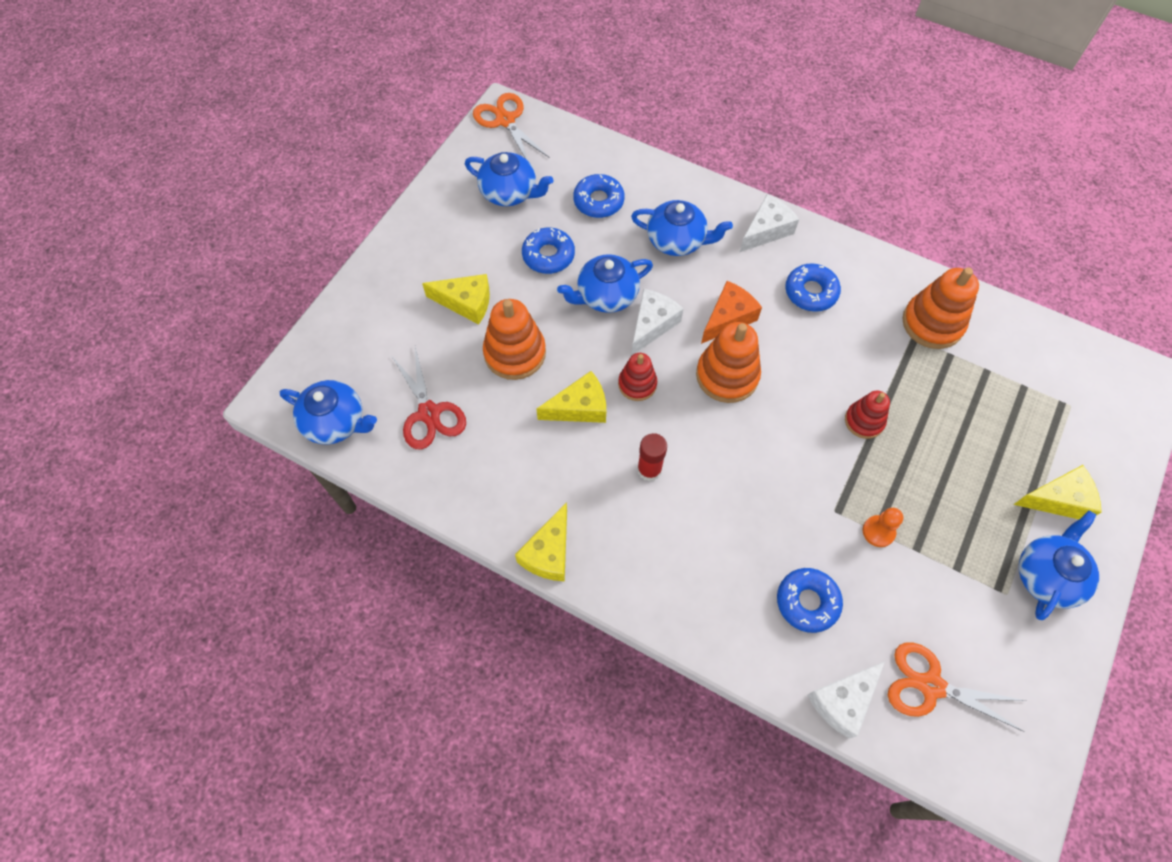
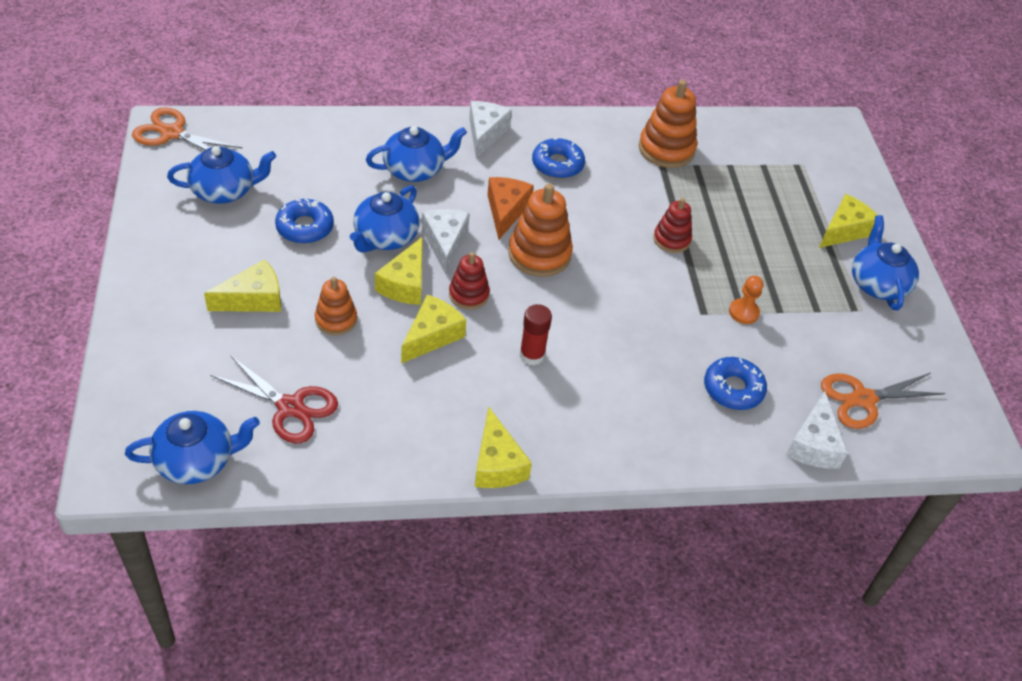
camera: 40 degrees left, 15 degrees down
orange stacking toy [483,299,546,380] -> orange stacking toy [315,277,357,335], size x0.61
blue donut [573,174,625,218] -> none
none -> yellow cheese [375,237,423,305]

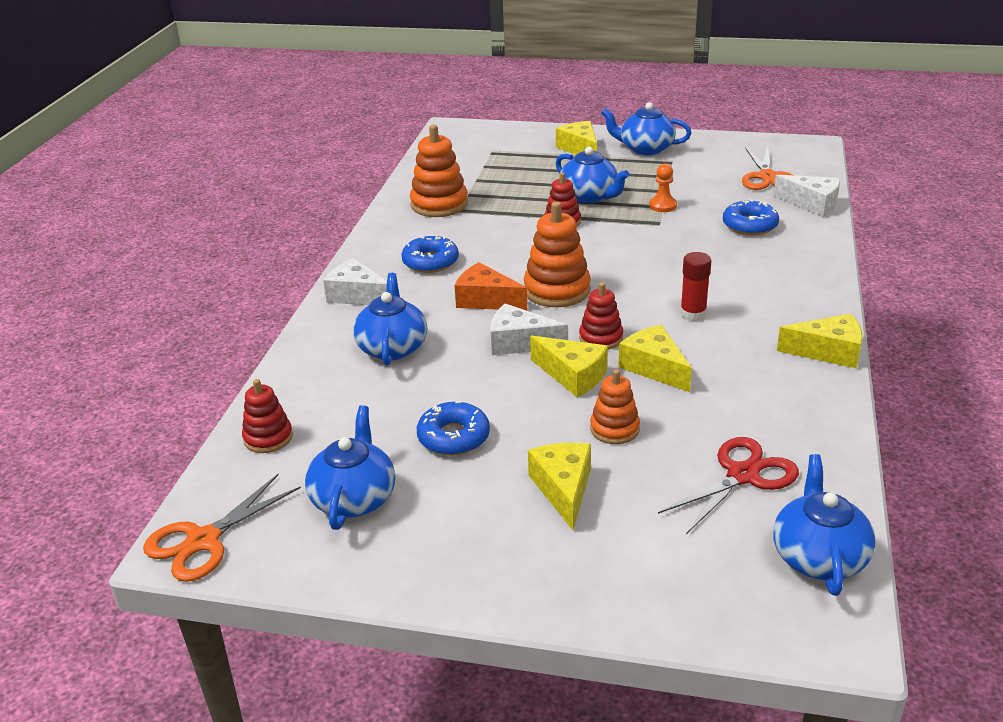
camera: 65 degrees left, 15 degrees down
blue teapot [350,185,420,253] -> blue teapot moved to [556,147,629,203]
none -> red stacking toy [242,379,293,453]

